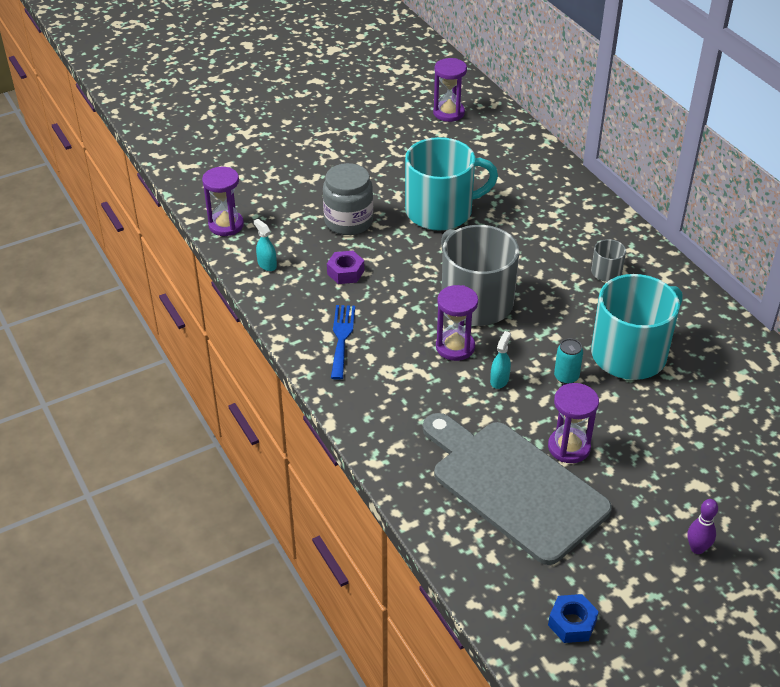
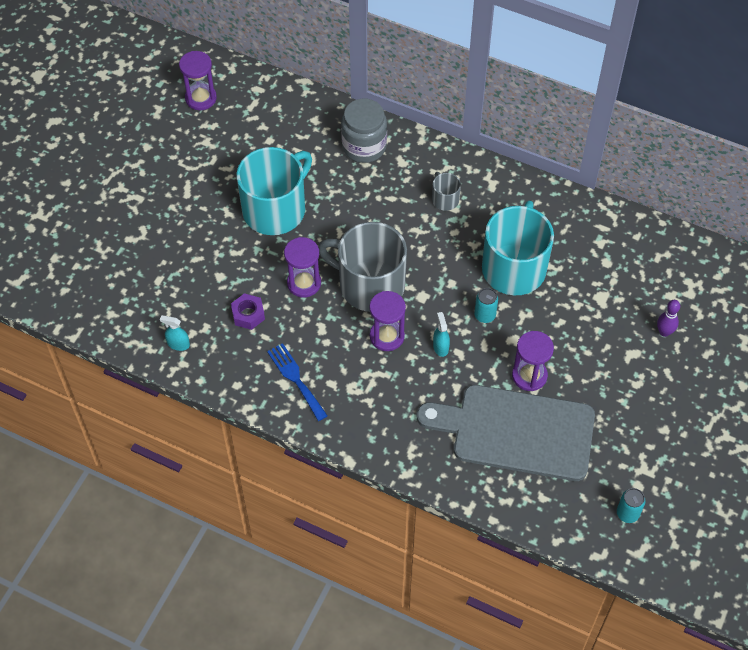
camera: 35 degrees left, 15 degrees up
purple hourglass [202,167,244,236] -> purple hourglass moved to [284,237,321,297]
grey jar [323,163,373,235] -> grey jar moved to [341,99,387,163]
blue nut [548,594,599,643] -> turquoise can [617,488,645,523]
purple bowling pin [688,499,718,554] -> purple bowling pin moved to [657,300,680,337]

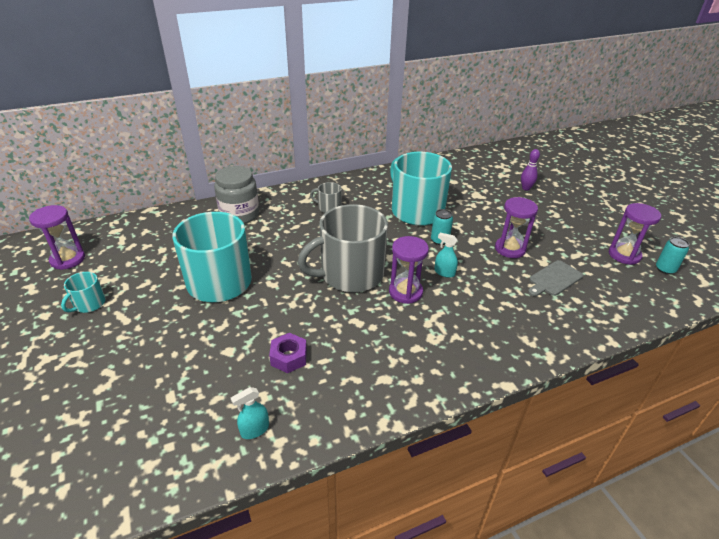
camera: 50 degrees left, 20 degrees down
blue fork [267,343,328,421] -> none
purple hourglass [284,237,321,297] -> purple hourglass moved to [609,203,661,265]
grey cutting board [417,385,595,481] -> grey cutting board [528,260,583,296], size x0.42
none -> turquoise mug [61,272,106,313]

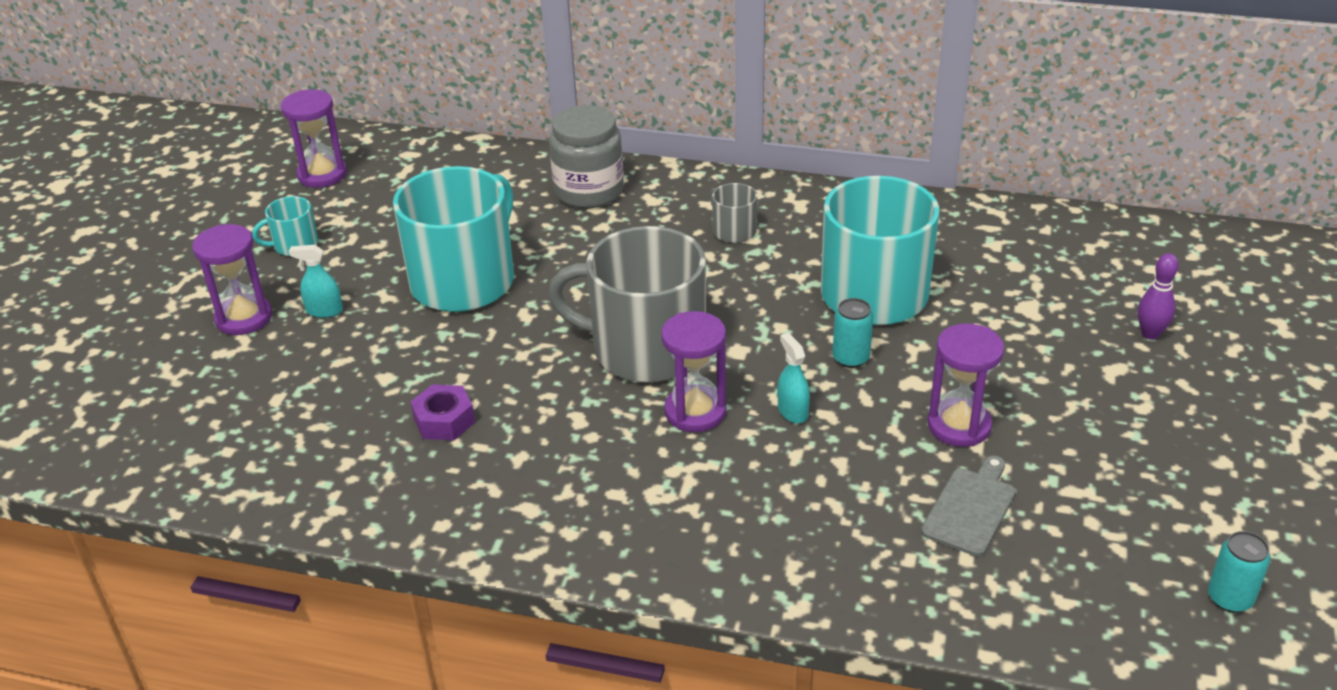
camera: 40 degrees right, 0 degrees up
turquoise spray bottle [231,387,269,439] -> turquoise spray bottle moved to [289,245,343,318]
grey cutting board [528,260,583,296] -> grey cutting board turned 120 degrees clockwise [921,456,1016,556]
purple hourglass [609,203,661,265] -> purple hourglass moved to [192,224,272,335]

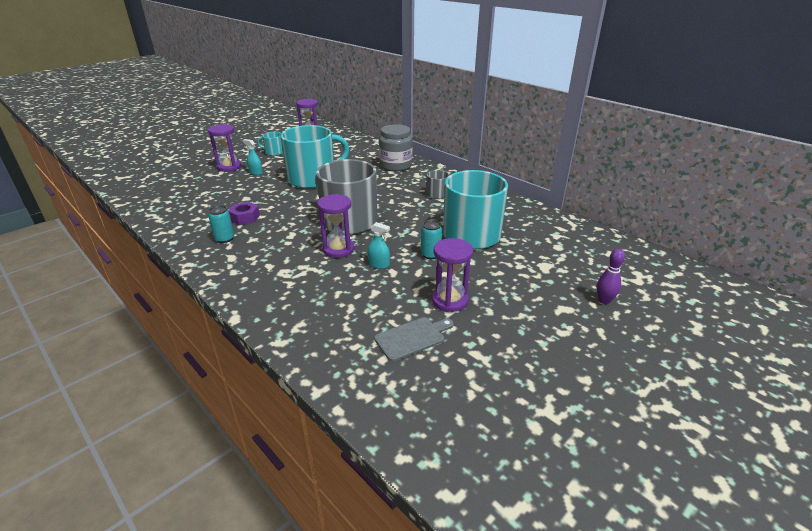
camera: 30 degrees right, 5 degrees down
turquoise spray bottle [777,333,810,423] -> turquoise spray bottle turned 105 degrees clockwise [368,222,390,269]
turquoise can [1208,531,1270,613] -> turquoise can moved to [208,206,234,243]

